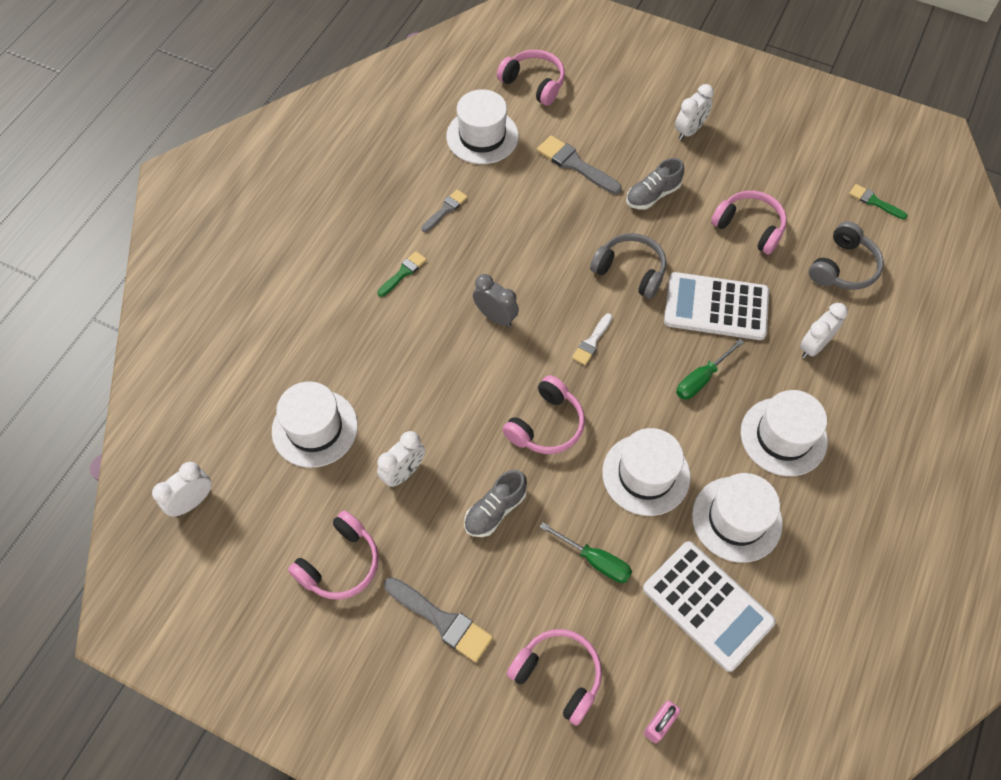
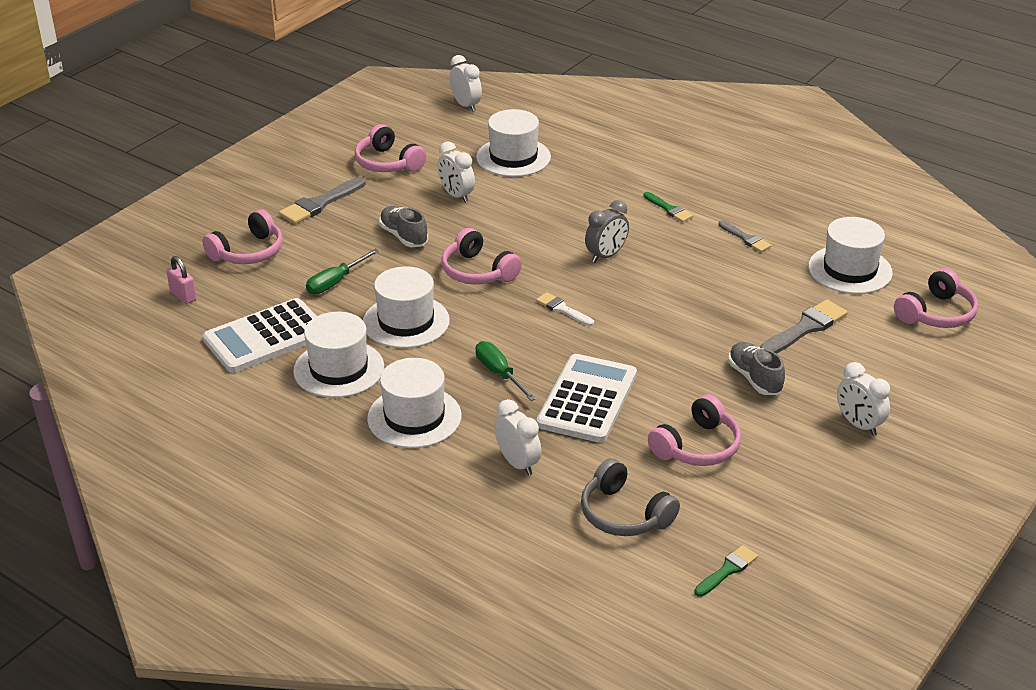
camera: 100 degrees right, 25 degrees down
grey headphones [590,233,666,299] -> none

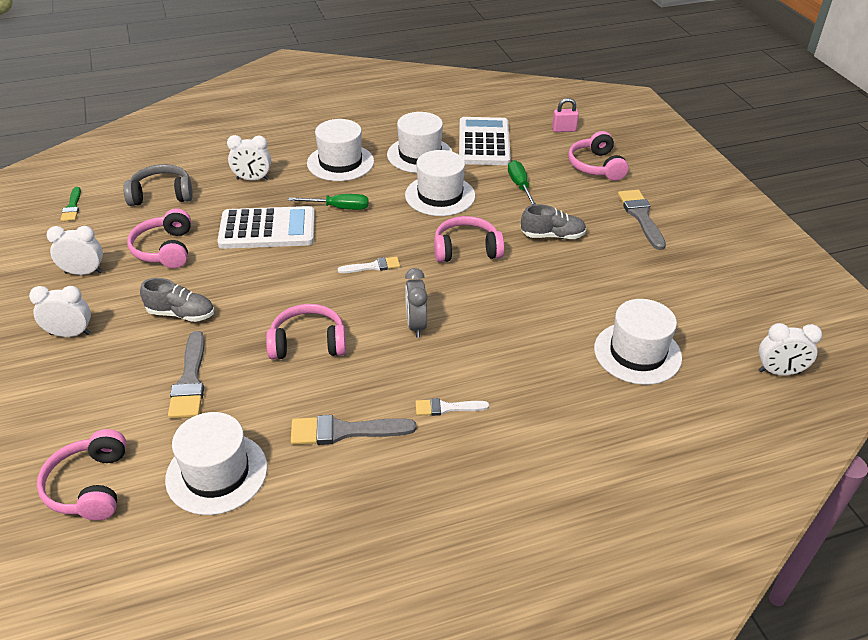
camera: 125 degrees right, 5 degrees up
pink headphones [355,124,426,172] -> pink headphones moved to [266,304,346,360]
white clock [437,141,475,203] -> white clock moved to [47,226,103,275]
white calculator [536,354,637,443] -> white calculator turned 60 degrees counterclockwise [217,206,315,249]
green brush [643,192,693,222] -> white brush [415,398,489,416]
grey brush [718,220,772,252] -> grey brush [291,415,416,445], size x1.65

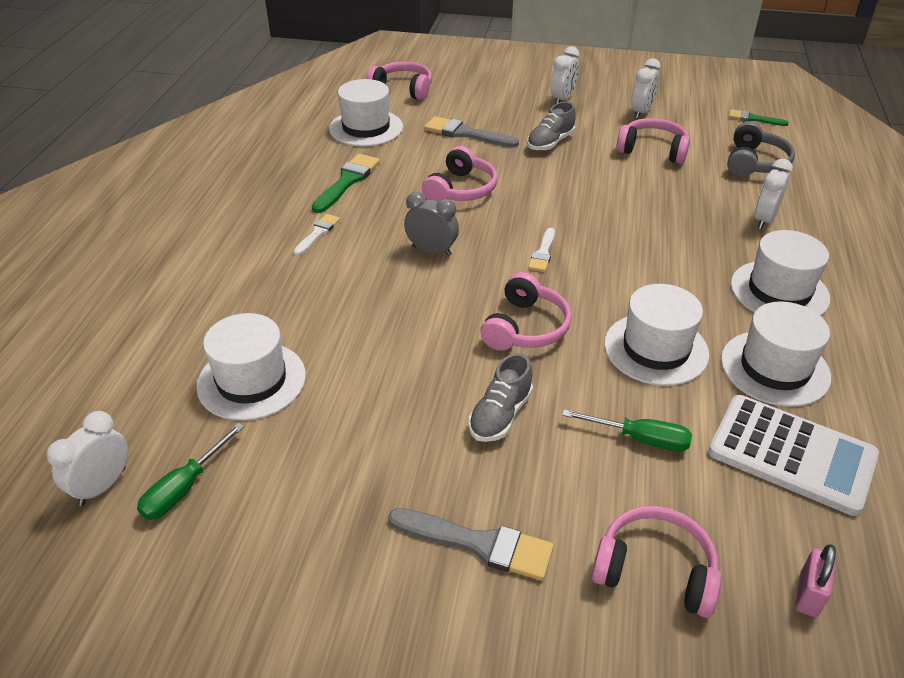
camera: 120 degrees right, 0 degrees up
white calculator [217,206,315,249] -> none
green screwdriver [289,194,368,210] -> green screwdriver moved to [137,423,244,520]
grey brush [291,415,416,445] -> green brush [312,154,380,213]

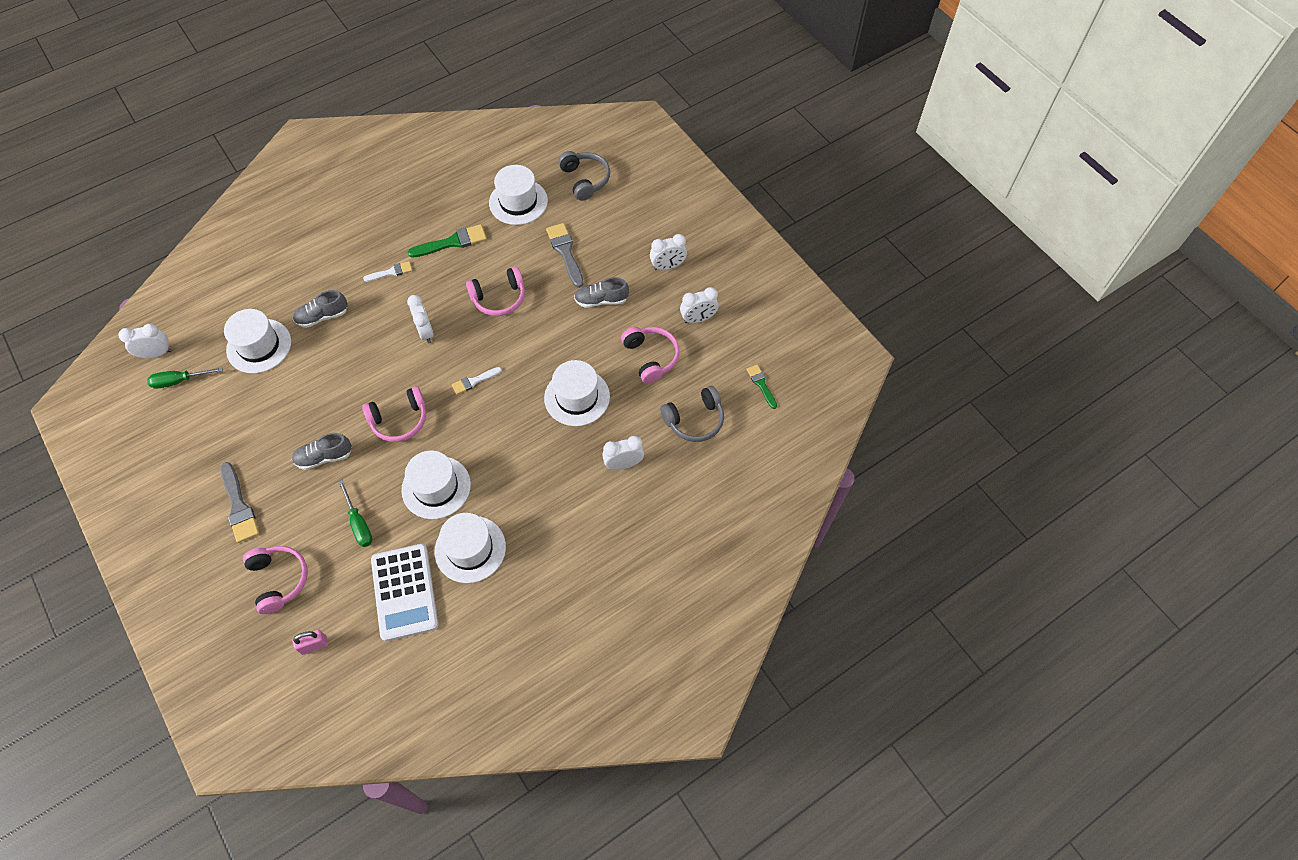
camera: 45 degrees right, 20 degrees up
pink headphones [366,61,432,100] -> grey headphones [558,151,610,201]
grey clock [404,192,459,256] -> white clock [407,295,434,343]
white hat [731,230,830,316] -> white hat moved to [544,360,610,426]
none -> grey shoe [293,290,348,328]

